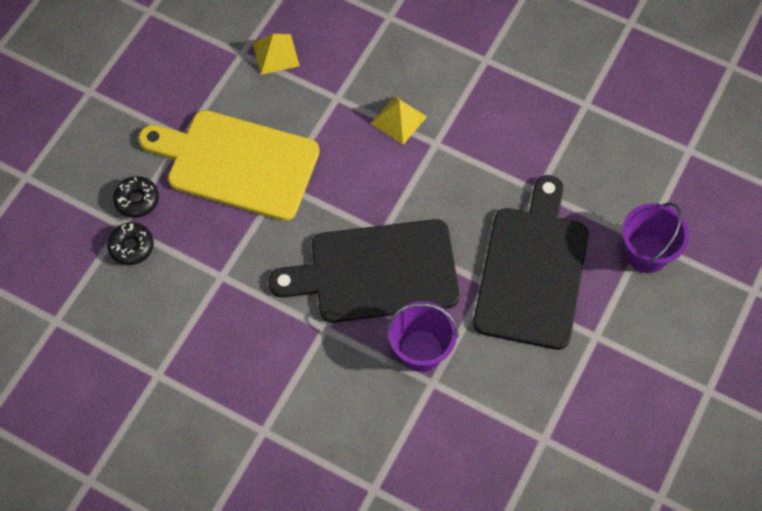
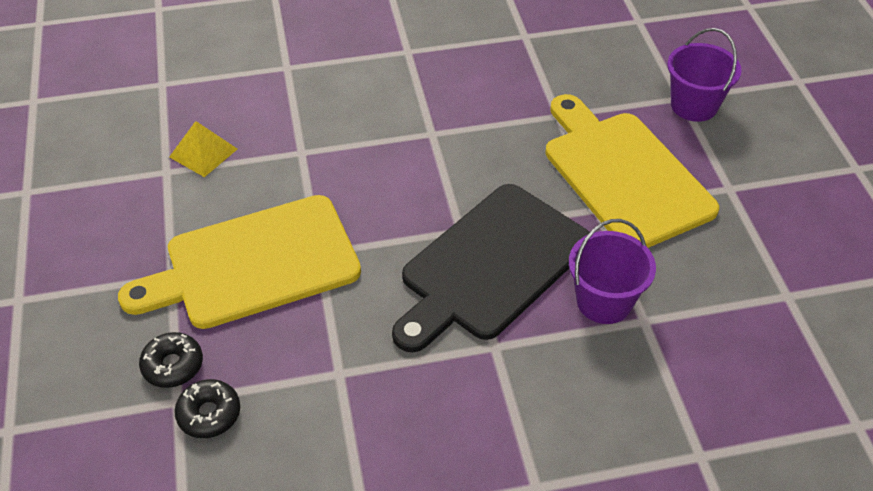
camera: 40 degrees left, 15 degrees down
yellow pyramid [371,96,427,145] -> none
black cutting board [473,175,589,350] -> yellow cutting board [545,94,719,248]

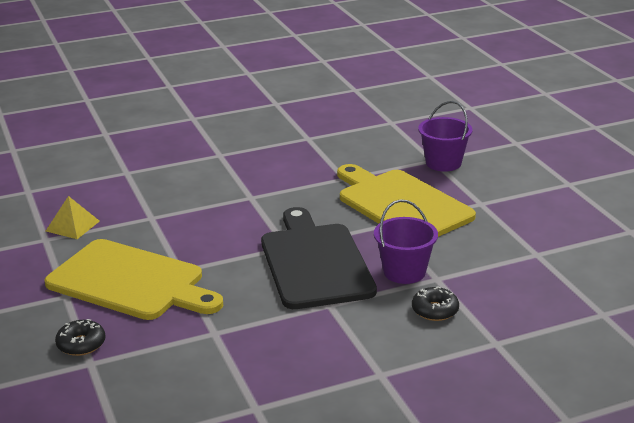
camera: 10 degrees left, 20 degrees down
yellow cutting board [118,195,361,329] -> yellow cutting board turned 120 degrees counterclockwise [44,239,223,320]
black donut [174,379,240,438] -> black donut moved to [412,286,459,321]
black cutting board [392,184,590,353] -> black cutting board turned 135 degrees clockwise [261,207,377,309]

